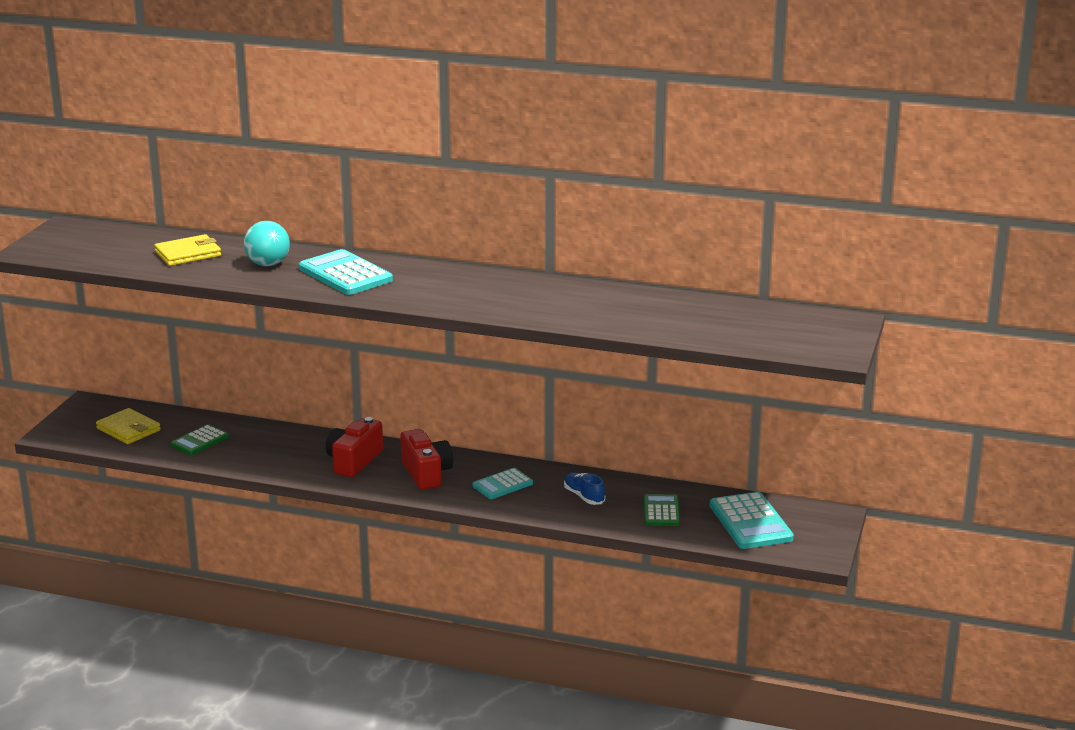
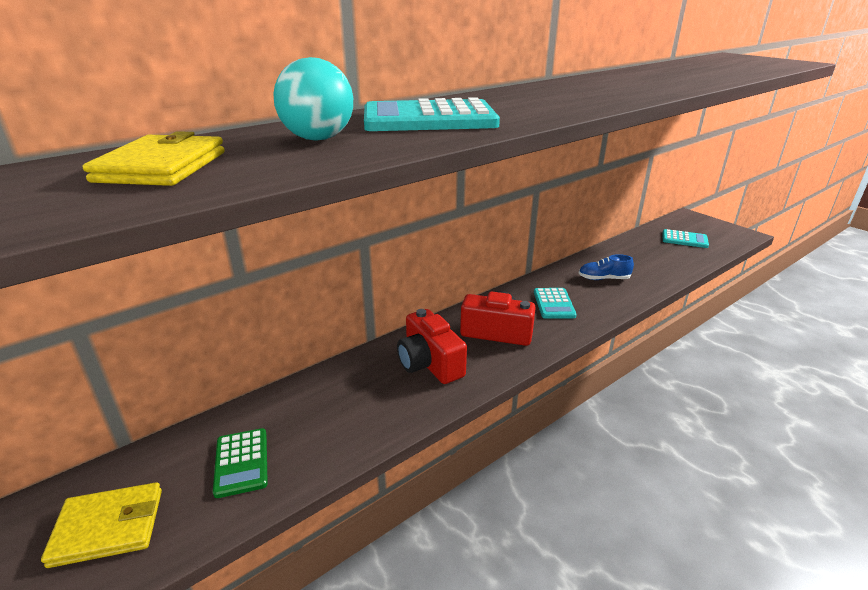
camera: 55 degrees left, 5 degrees up
green calculator [644,494,680,526] -> none
turquoise calculator [710,492,794,549] -> turquoise calculator [662,229,709,248], size x0.61

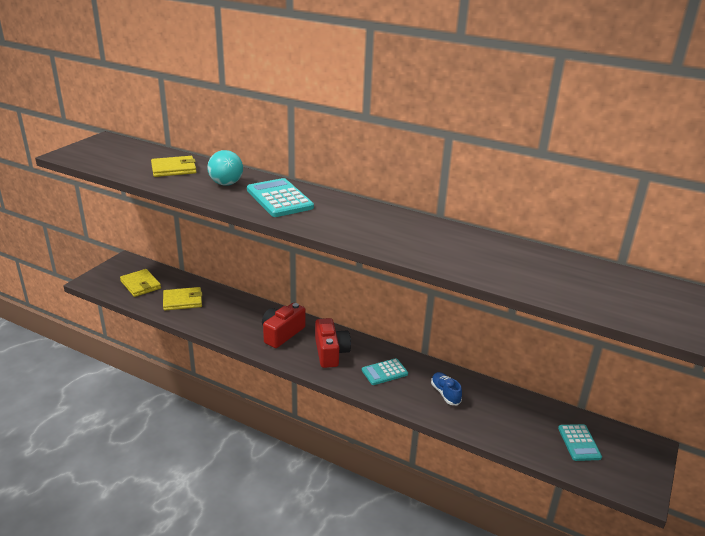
camera: 65 degrees right, 0 degrees up
green calculator [213,428,268,498] -> yellow wallet [163,287,202,311]

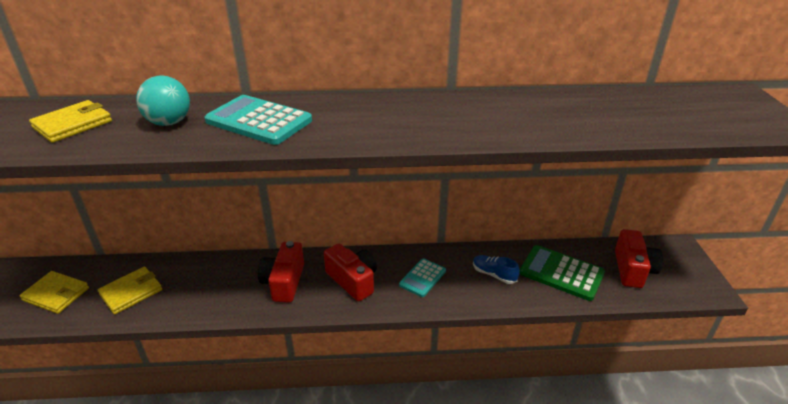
camera: 30 degrees left, 5 degrees up
turquoise calculator [558,424,602,461] -> red camera [615,229,663,288]
none -> green calculator [520,245,605,301]

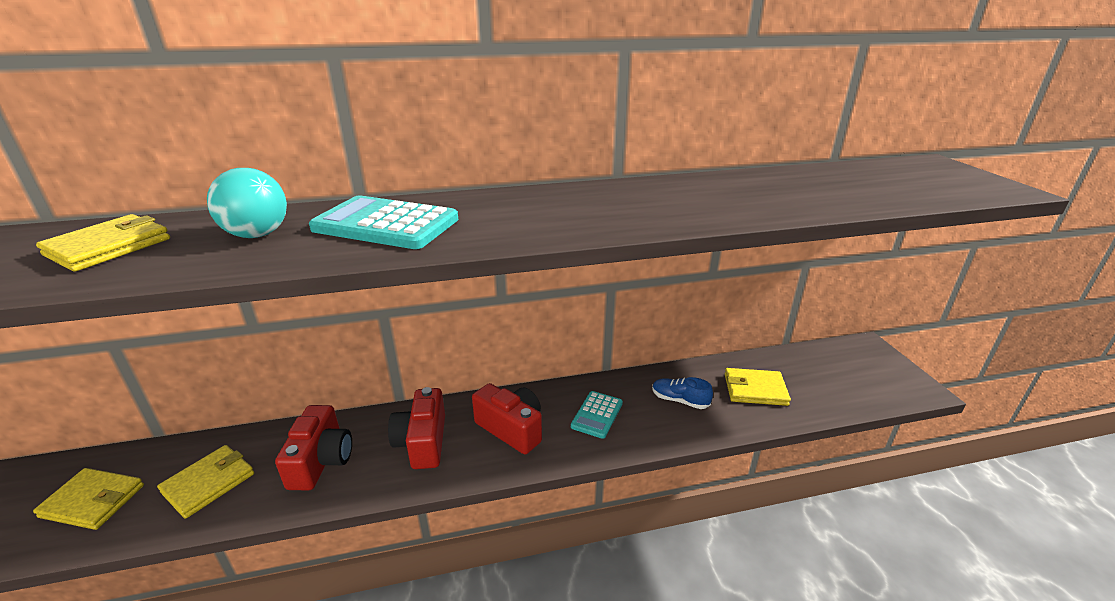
camera: 10 degrees left, 5 degrees down
green calculator [520,245,605,301] -> yellow wallet [725,368,791,406]
red camera [615,229,663,288] -> red camera moved to [275,405,352,490]

